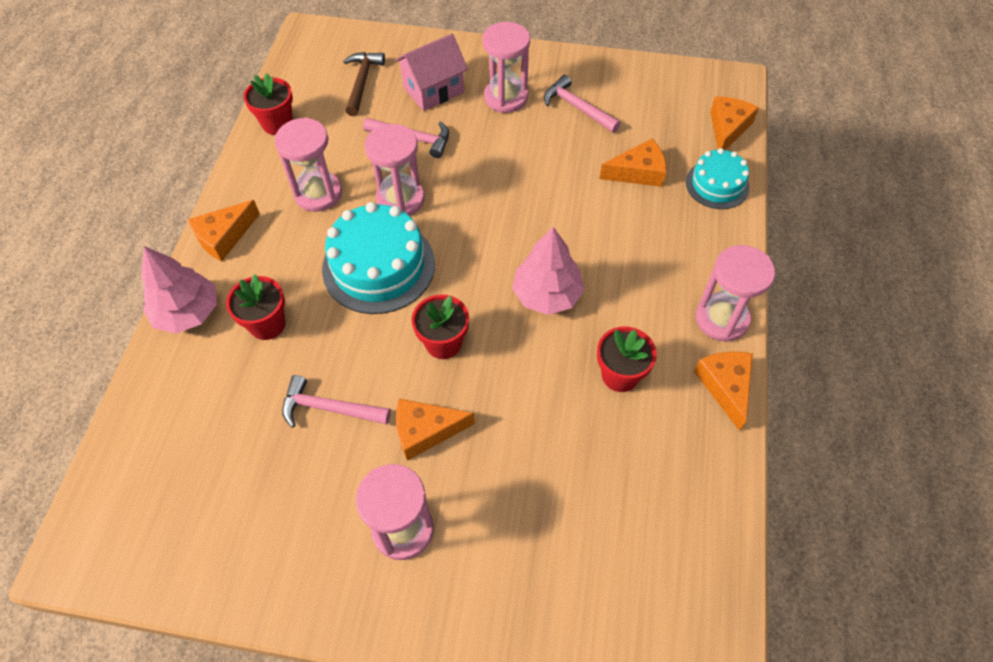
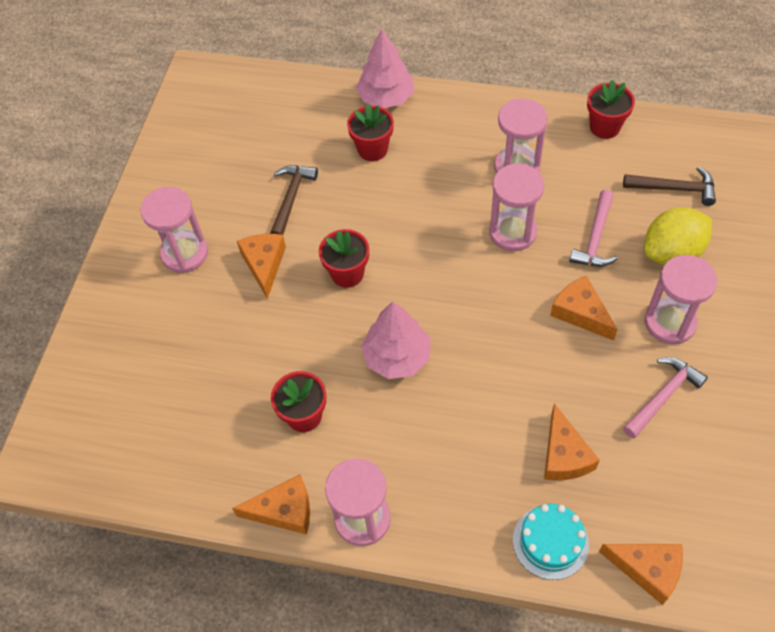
camera: 95 degrees right, 0 degrees up
orange cheese [188,200,260,261] -> orange cheese moved to [550,276,618,341]
pink hammer [282,375,391,428] -> brown hammer [270,165,318,235]
turquoise cake [322,202,435,314] -> none
pink house [395,34,468,111] -> yellow lemon [644,207,712,265]

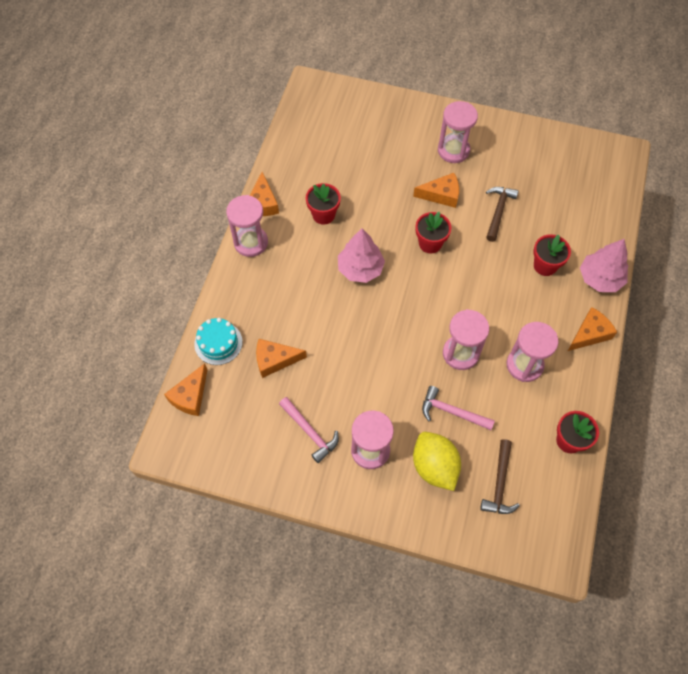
camera: 90 degrees right, 5 degrees up
brown hammer [270,165,318,235] -> brown hammer turned 90 degrees counterclockwise [486,187,519,242]
orange cheese [550,276,618,341] -> orange cheese moved to [568,307,617,351]

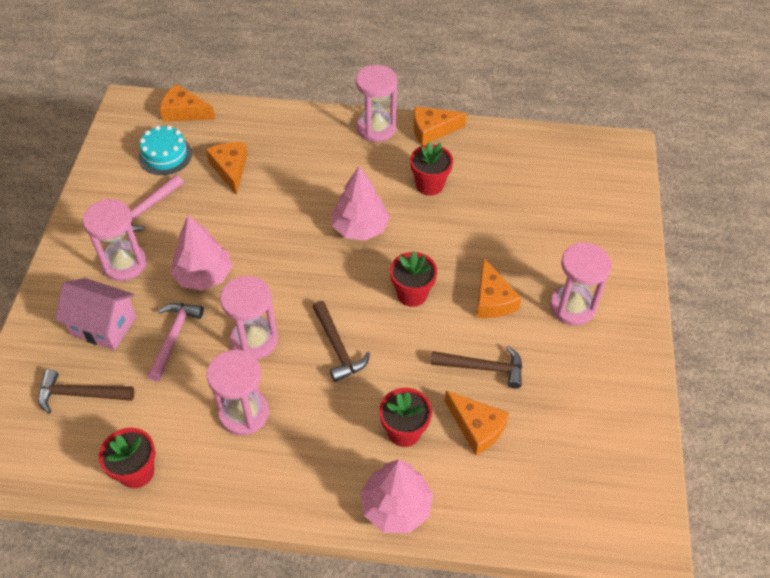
camera: 80 degrees right, 10 degrees down
turquoise cake [194,318,242,365] -> turquoise cake moved to [138,125,192,175]
yellow lemon [413,432,461,491] -> pink house [55,278,136,350]
orange cheese [568,307,617,351] -> orange cheese moved to [445,391,509,455]
none -> pink tree [170,215,232,291]
none -> brown hammer [313,301,370,382]

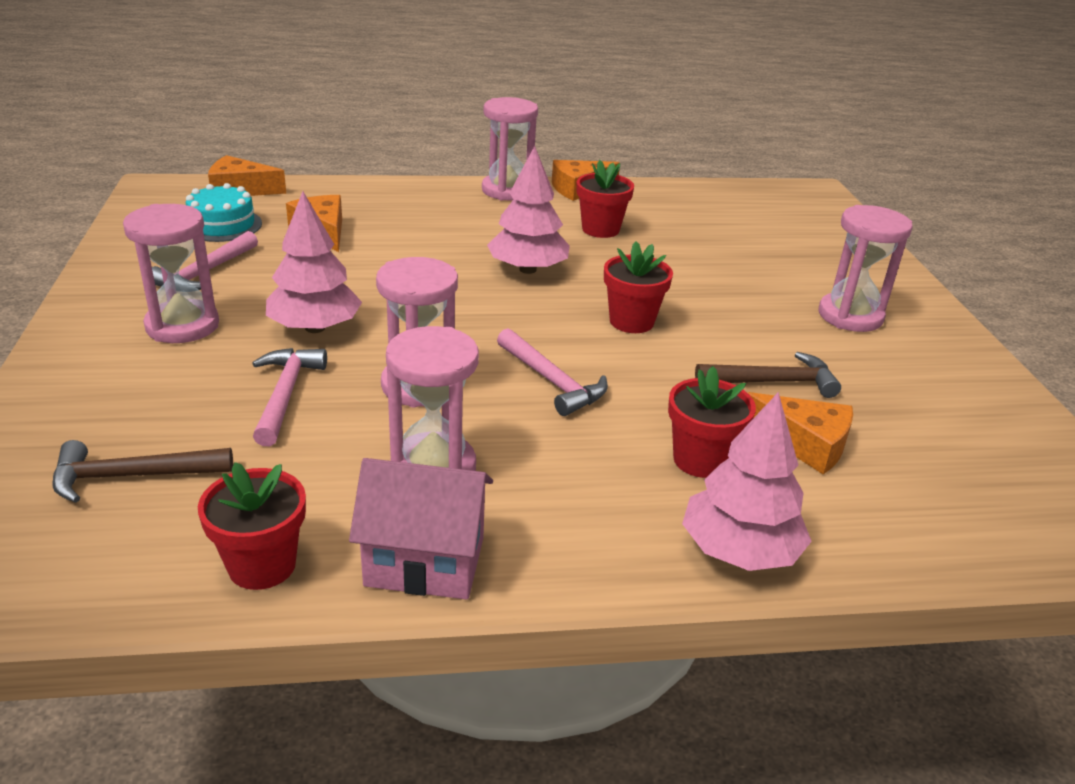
camera: 15 degrees left, 20 degrees down
pink house [55,278,136,350] -> pink house moved to [349,458,493,600]
brown hammer [313,301,370,382] -> pink hammer [497,328,608,416]
orange cheese [476,258,521,318] -> none

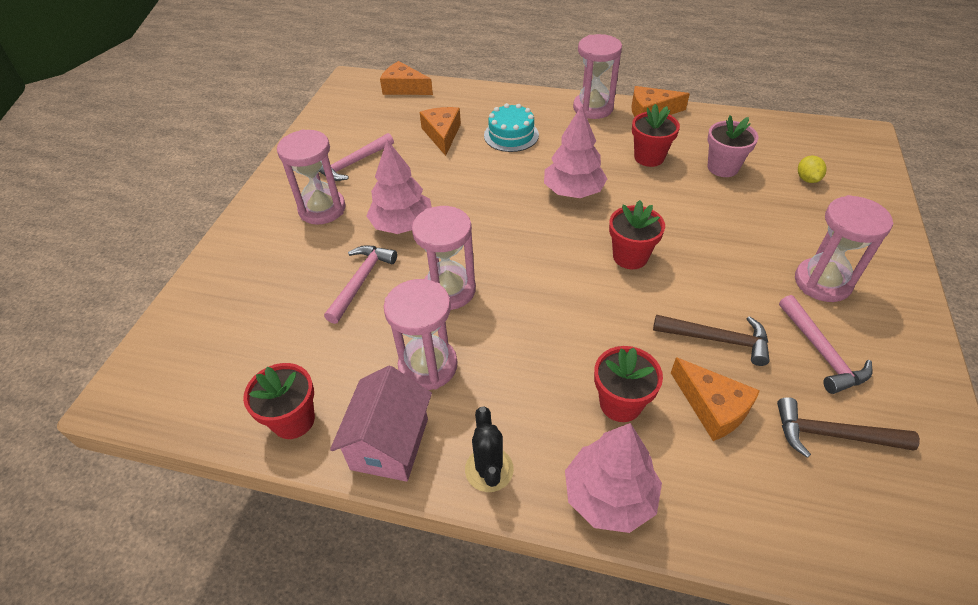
camera: 25 degrees right, 15 degrees up
brown hammer [53,440,233,503] -> brown hammer moved to [777,397,920,458]
turquoise cake [186,183,262,242] -> turquoise cake moved to [484,103,539,152]
pink house [349,458,493,600] -> pink house turned 75 degrees clockwise [330,366,432,482]
pink hammer [497,328,608,416] -> pink hammer moved to [779,295,872,394]
none -> black cactus [465,407,514,492]
none -> pink flower pot [707,115,758,177]
none -> yellow lemon [798,156,827,183]

